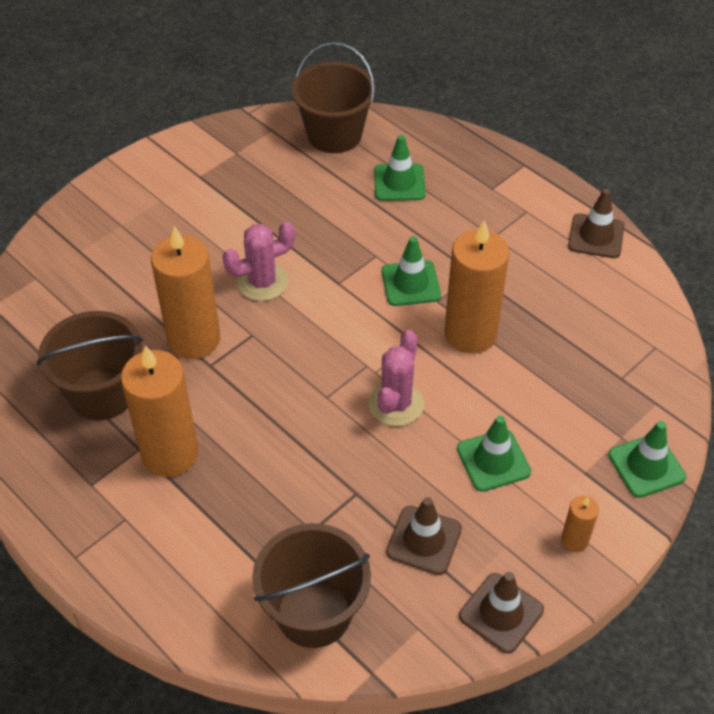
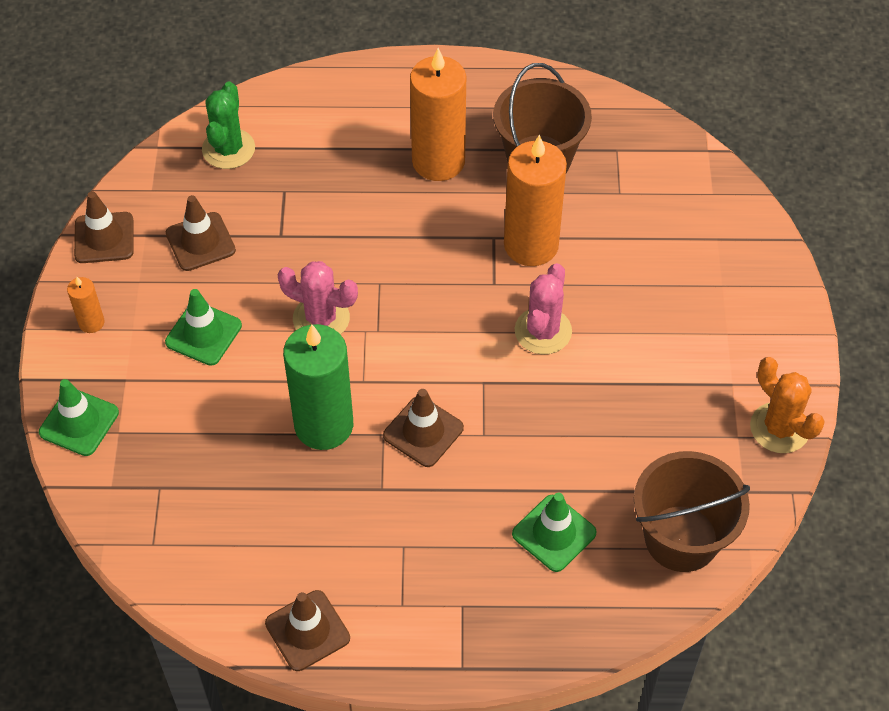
camera: 135 degrees right, 5 degrees up
brown bucket [252,523,371,648] -> green cactus [202,82,255,169]
pink cactus [368,330,424,426] -> pink cactus turned 45 degrees counterclockwise [278,261,358,335]
green traffic cone [381,236,441,306] -> brown traffic cone [383,389,464,467]
orange candle [444,220,509,354] -> green candle [283,324,353,450]
none -> orange cactus [750,357,825,453]

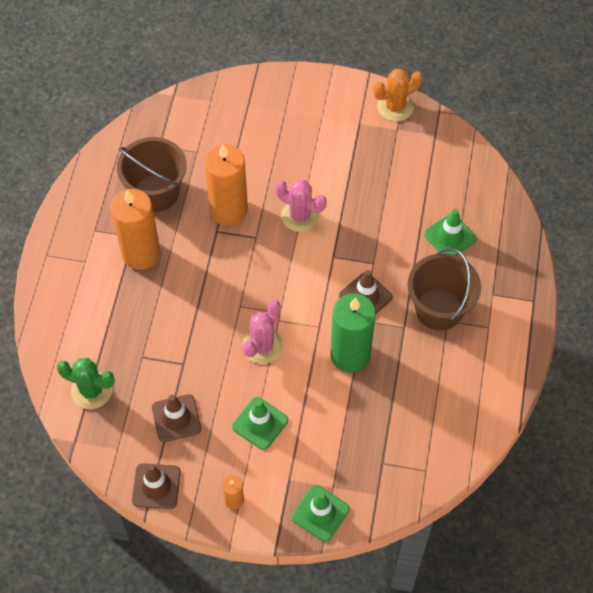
camera: 80 degrees left, 5 degrees up
brown traffic cone [265,590,350,671] -> none
brown bucket [634,451,750,572] -> brown bucket moved to [408,248,481,331]

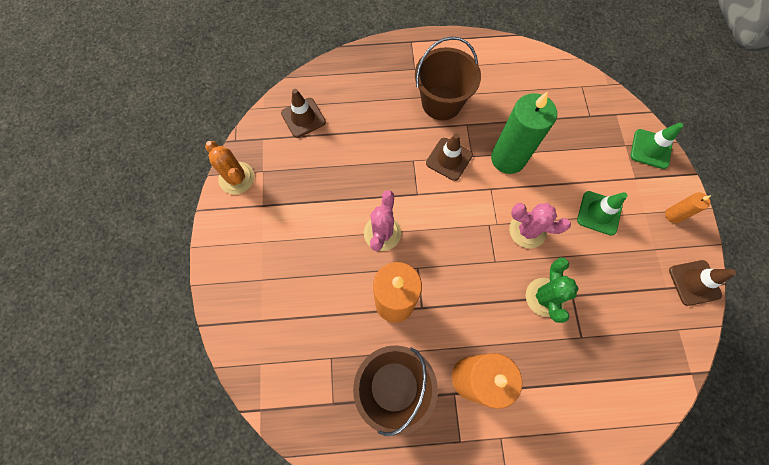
camera: 105 degrees left, 10 degrees up
green cactus [56,358,115,409] -> green cactus moved to [526,257,579,323]
brown traffic cone [152,394,201,442] -> brown traffic cone moved to [281,89,326,138]
green traffic cone [424,209,477,256] -> none

